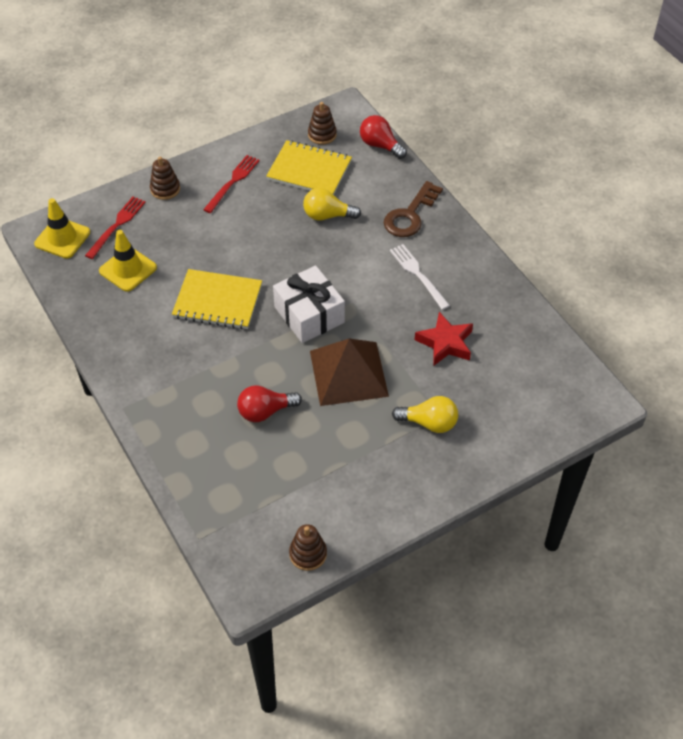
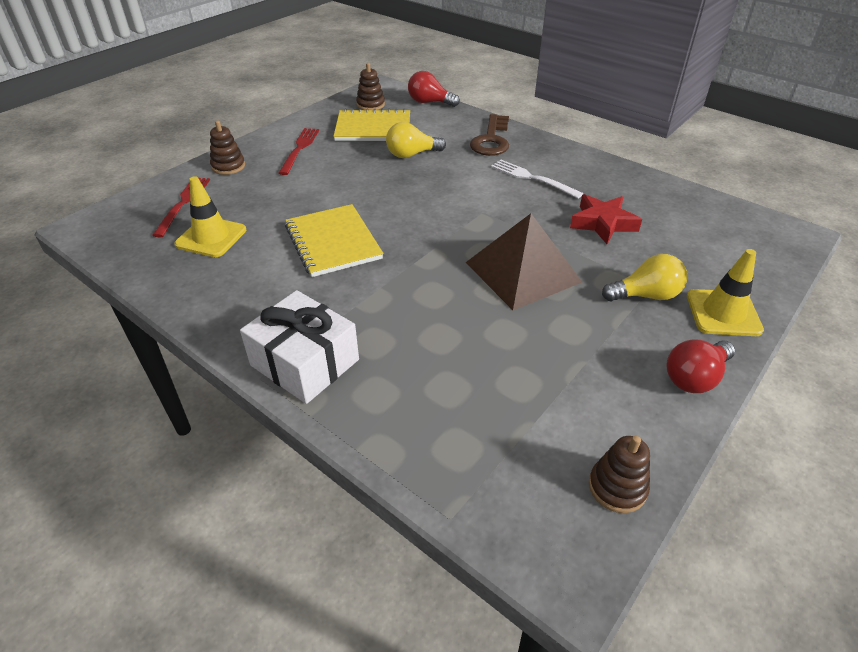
camera: 20 degrees left, 10 degrees down
yellow traffic cone [34,198,90,259] -> yellow traffic cone moved to [687,249,764,336]
yellow notebook [172,269,262,329] -> yellow notebook turned 75 degrees clockwise [285,204,383,277]
red light bulb [237,385,302,422] -> red light bulb moved to [666,339,735,393]
white gift [273,266,345,343] -> white gift moved to [240,290,359,404]

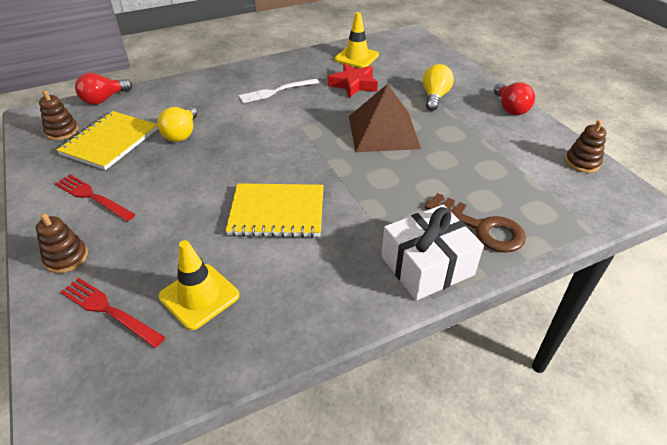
camera: 65 degrees left, 0 degrees up
brown key [470,114,509,156] -> brown key moved to [425,193,526,253]
yellow traffic cone [687,249,764,336] -> yellow traffic cone moved to [334,12,379,68]

